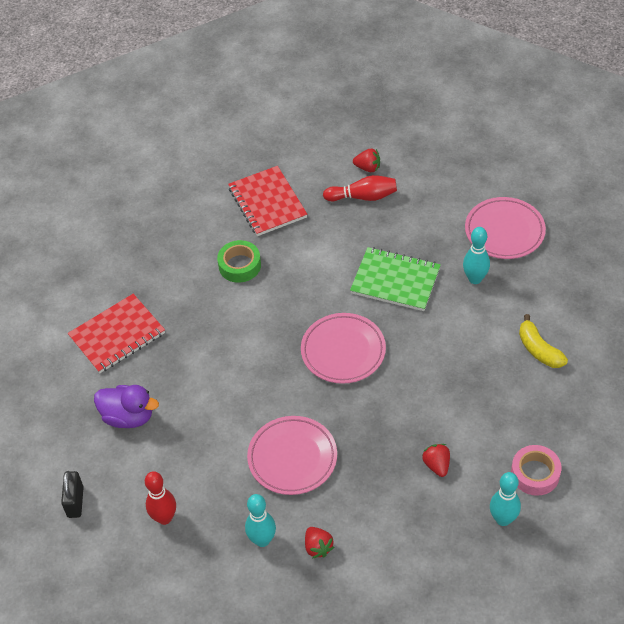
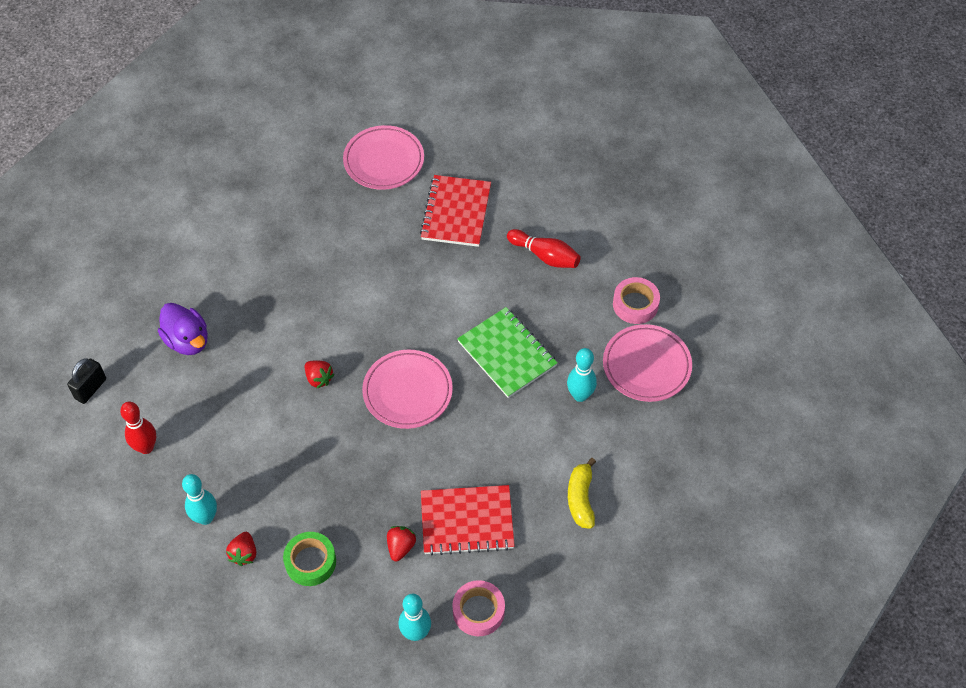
camera: 30 degrees right, 5 degrees up
red notebook [68,294,165,373] -> red notebook moved to [421,485,515,555]
green tape [217,240,261,283] -> green tape moved to [283,532,336,586]
pink plate [247,416,337,495] -> pink plate moved to [343,125,424,190]
red strawberry [353,149,380,172] -> red strawberry moved to [304,360,335,389]
none -> pink tape [613,277,660,324]

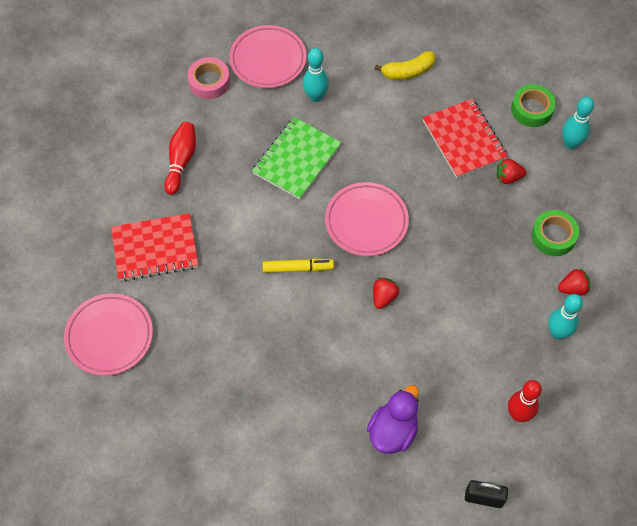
camera: 110 degrees left, 5 degrees up
pink tape [452,580,505,636] -> green tape [511,84,556,127]
none -> yellow marker [263,259,334,273]

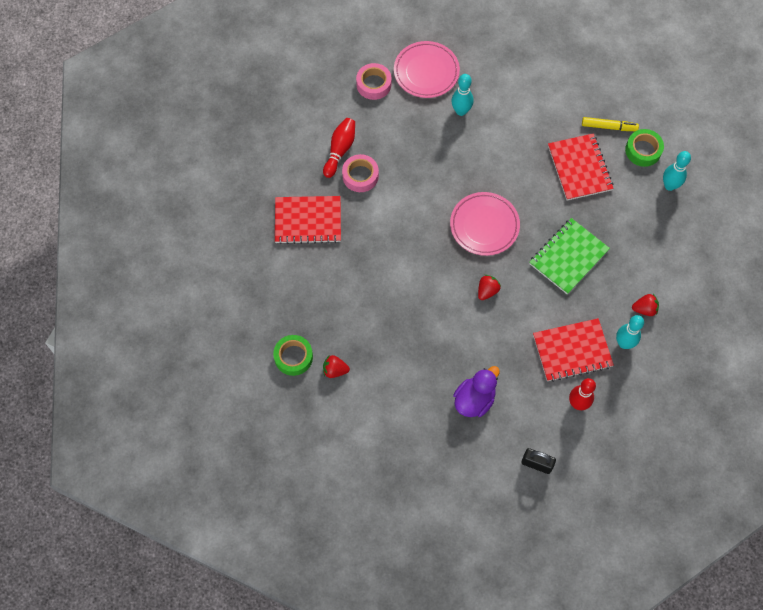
camera: 10 degrees right, 5 degrees up
pink plate [64,293,153,376] -> none
green notebook [252,117,342,199] -> green notebook moved to [529,218,610,294]
yellow marker [263,259,334,273] -> yellow marker moved to [582,117,639,131]
yellow banana [375,51,436,80] -> none
red strawberry [497,158,526,184] -> red strawberry moved to [323,355,350,378]
green tape [532,210,579,256] -> green tape moved to [273,335,313,376]
none -> pink tape [342,154,379,192]
none -> red notebook [533,318,614,382]

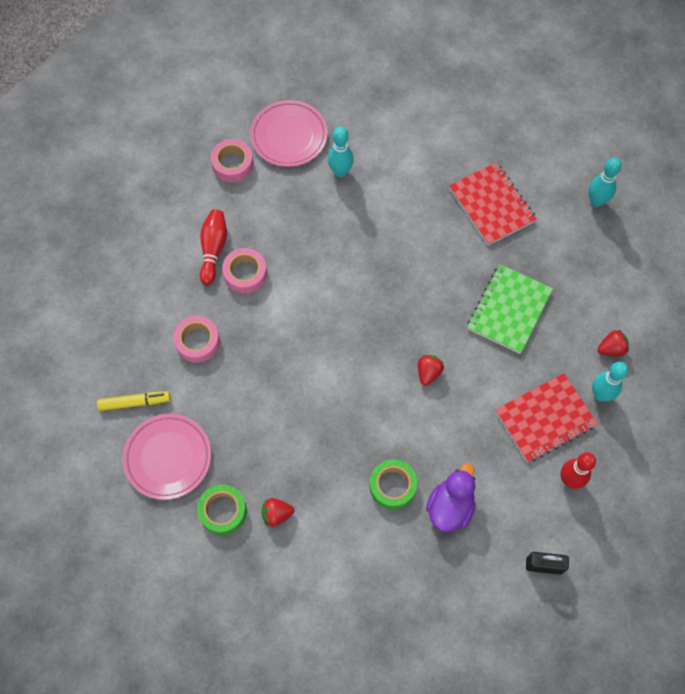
camera: 15 degrees left, 0 degrees up
red notebook [275,196,341,244] -> pink tape [173,316,220,363]
pink plate [450,192,520,256] -> pink plate moved to [123,414,211,500]
yellow marker [582,117,639,131] -> yellow marker moved to [97,391,171,411]
green tape [625,129,664,167] -> green tape moved to [370,459,418,510]

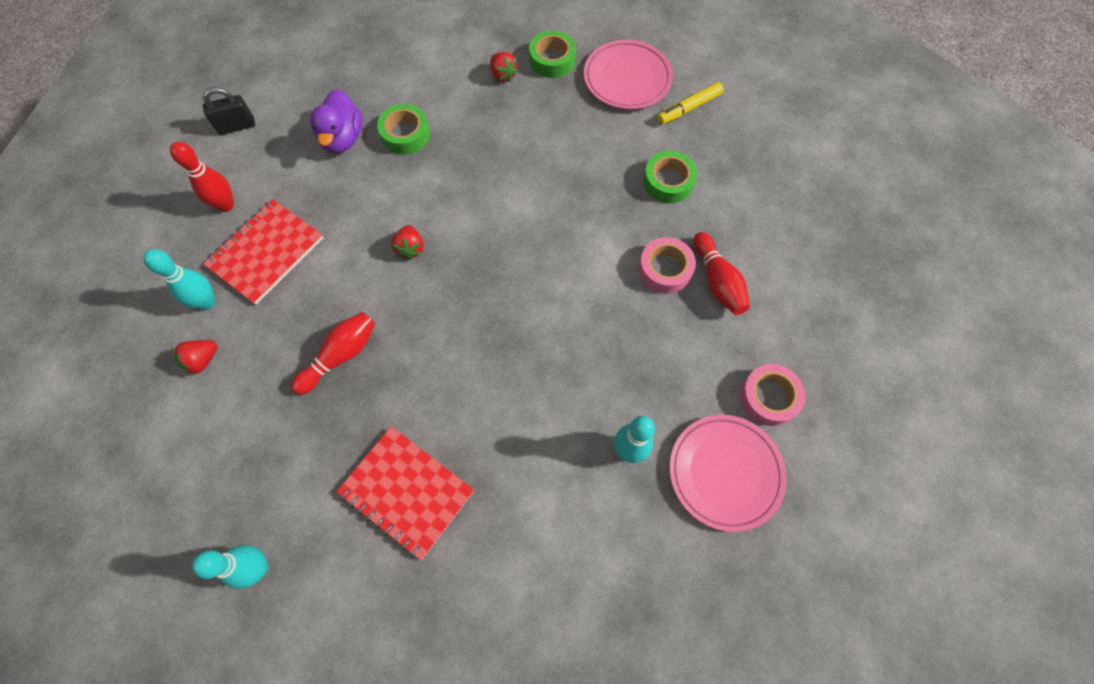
camera: 155 degrees right, 0 degrees up
pink tape [173,316,220,363] -> green tape [643,151,697,203]
red strawberry [262,498,295,527] -> red strawberry turned 90 degrees clockwise [490,52,519,82]
green notebook [467,264,553,354] -> red bowling pin [291,312,376,395]

